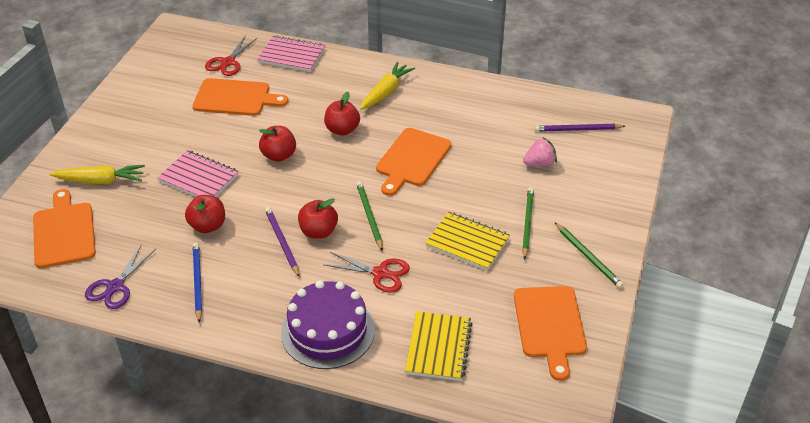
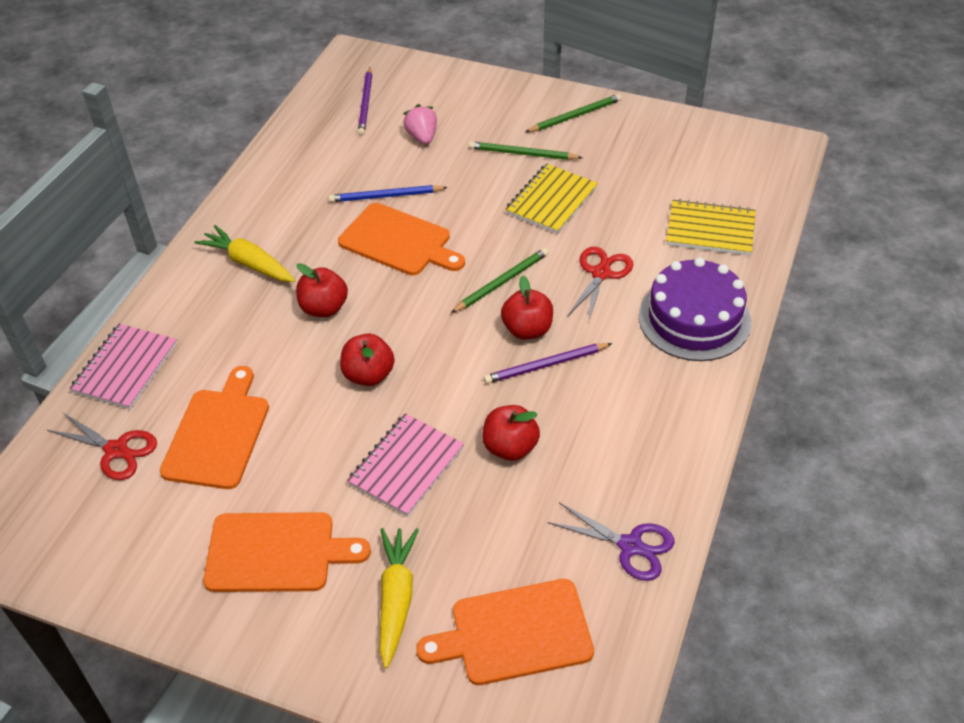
camera: 85 degrees left, 5 degrees up
blue pencil [193,242,202,323] -> blue pencil moved to [328,185,448,202]
green pencil [356,181,383,251] -> green pencil turned 150 degrees clockwise [451,248,549,313]
orange cutting board [514,286,587,381] -> orange cutting board moved to [203,512,371,592]

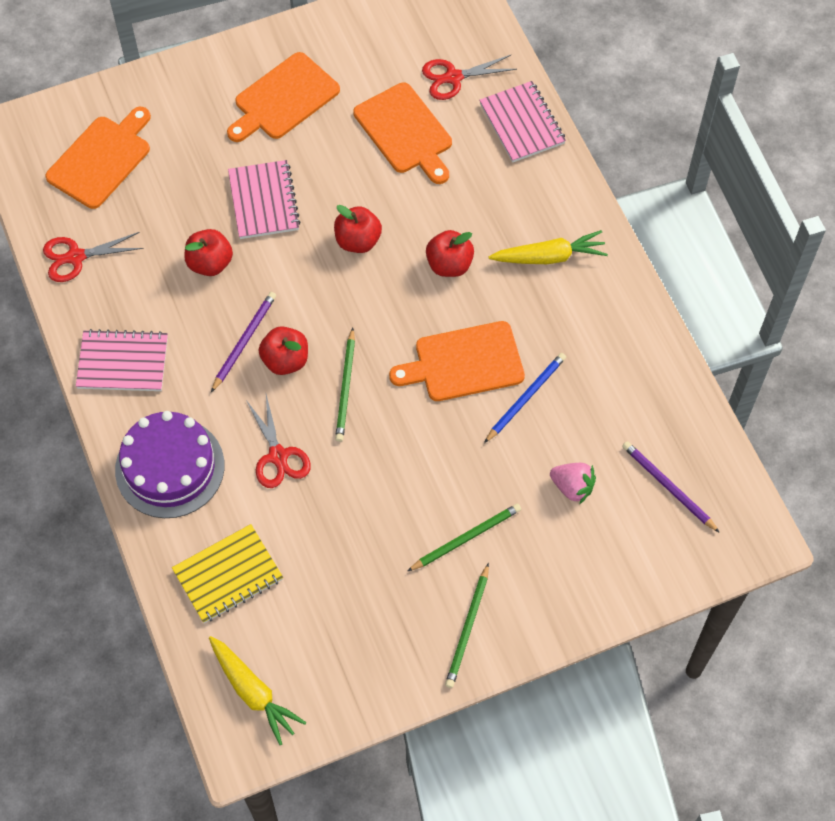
camera: 135 degrees right, 15 degrees up
yellow carrot [380,528,419,668] -> yellow carrot moved to [209,636,306,745]
yellow notebook [505,164,598,234] -> none
purple scissors [548,502,675,581] -> red scissors [43,232,144,282]
none -> pink notebook [76,329,168,391]

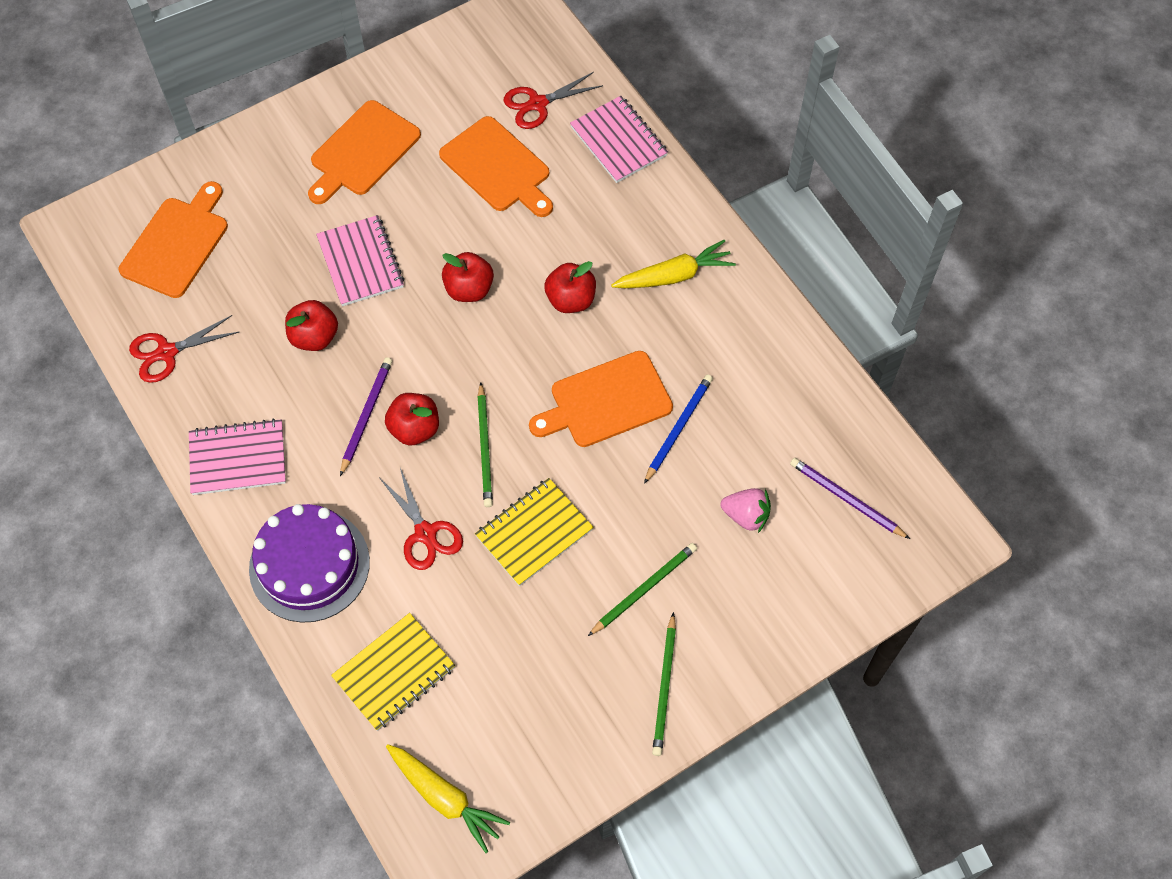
camera: 10 degrees left, 0 degrees up
none -> yellow notebook [475,478,594,586]

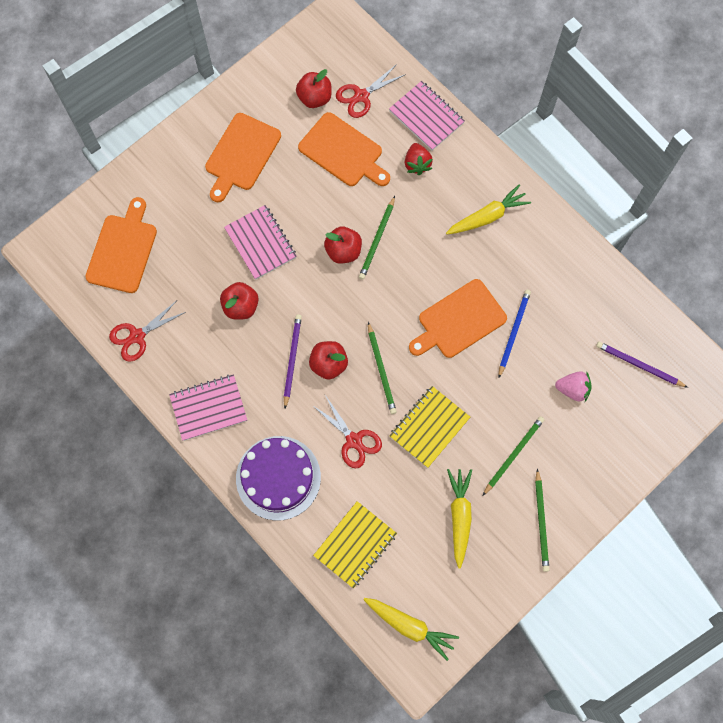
camera: 10 degrees left, 10 degrees up
red apple [544,261,596,313] -> red apple moved to [296,69,332,108]
none -> green pencil [359,196,395,280]
none -> red strawberry [405,143,433,175]
none -> yellow carrot [447,469,472,569]

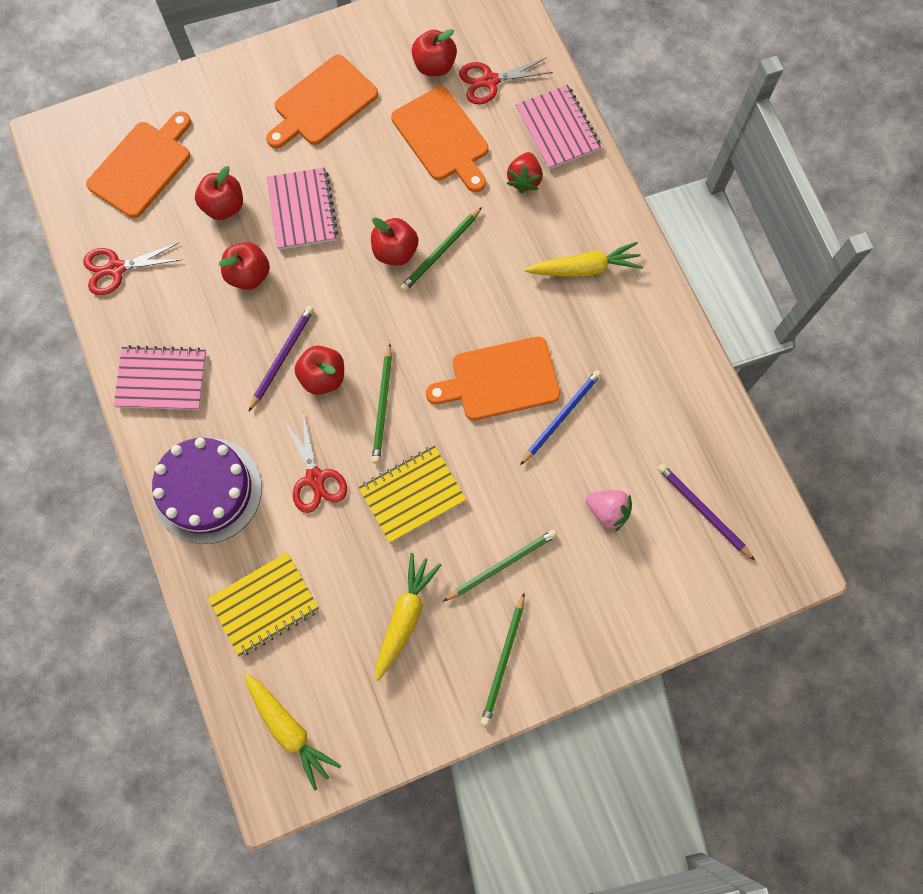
camera: 20 degrees right, 0 degrees up
none -> red apple [195,166,243,220]

